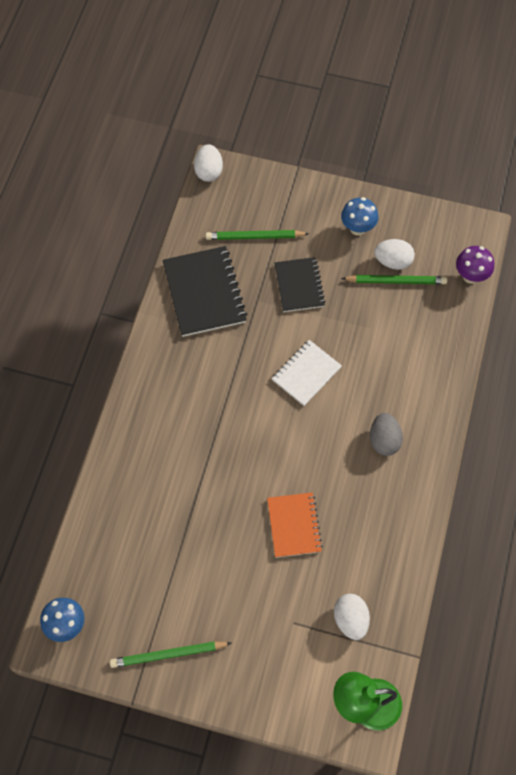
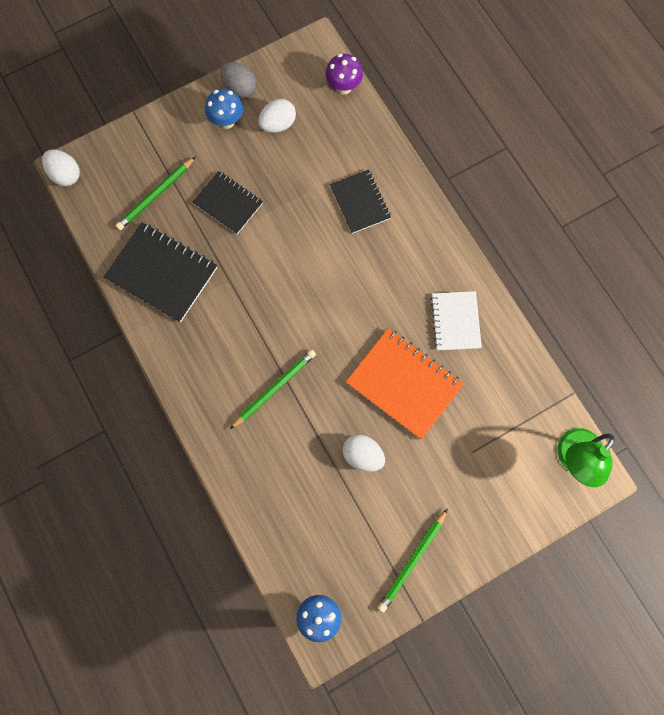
camera: 45 degrees left, 10 degrees up
orange notebook [267,492,323,558] -> orange notebook [346,328,464,440], size x1.56
white notebook [271,340,342,406] -> white notebook moved to [431,291,482,351]
white egg [334,594,370,640] -> white egg moved to [342,435,385,472]
green pencil [341,275,447,284] -> green pencil moved to [230,349,316,429]
grey egg [370,413,403,456] -> grey egg moved to [220,62,256,98]
none -> black notebook [330,170,391,234]

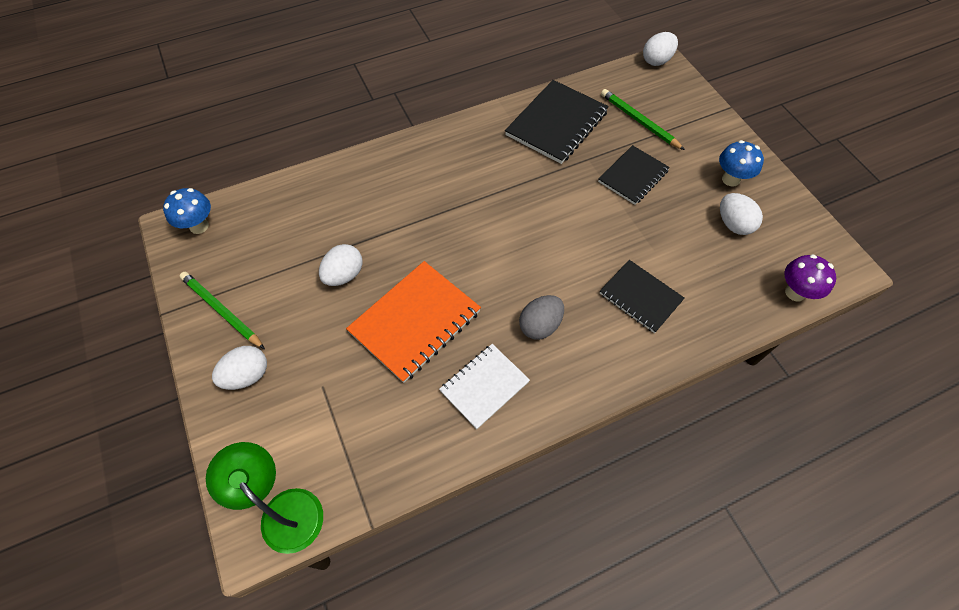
camera: 95 degrees right, 15 degrees down
grey egg [220,62,256,98] -> grey egg moved to [519,295,564,340]
green pencil [230,349,316,429] -> none
black notebook [330,170,391,234] -> black notebook turned 60 degrees clockwise [600,260,685,333]
white notebook [431,291,482,351] -> white notebook turned 45 degrees counterclockwise [439,344,530,429]
none -> white egg [212,346,267,390]

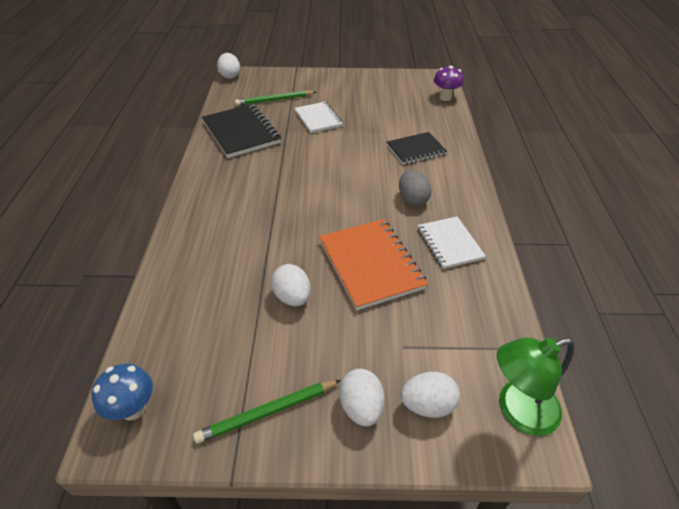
camera: 65 degrees left, 15 degrees down
black notebook [598,145,670,205] -> white notebook [294,102,343,133]
blue mushroom [719,140,764,187] -> none
white egg [720,193,763,235] -> white egg moved to [401,372,460,418]

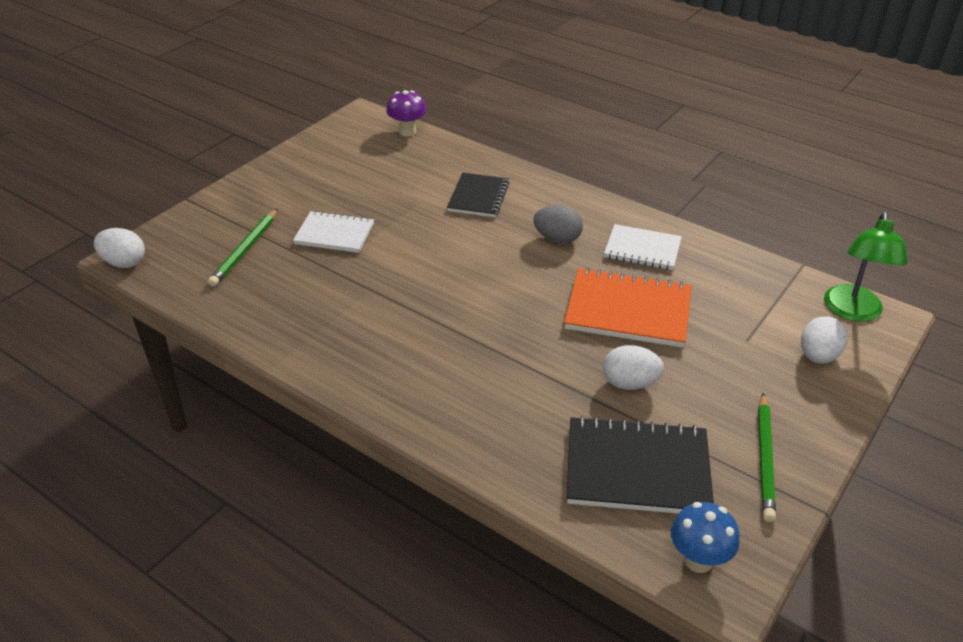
camera: 55 degrees left, 5 degrees down
black notebook [202,104,281,158] -> black notebook moved to [567,416,714,514]
white egg [339,369,385,426] -> none

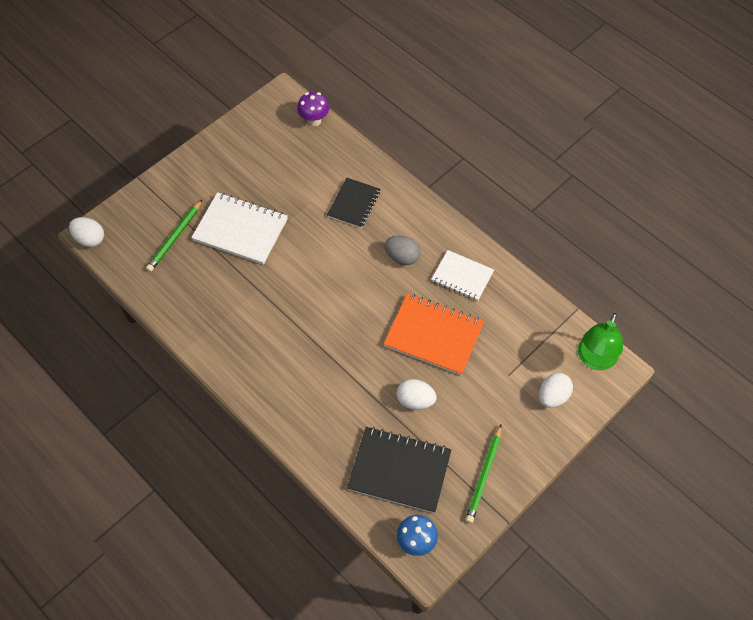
camera: 10 degrees right, 20 degrees up
white notebook [293,211,374,253] -> white notebook [191,192,288,265], size x1.56

